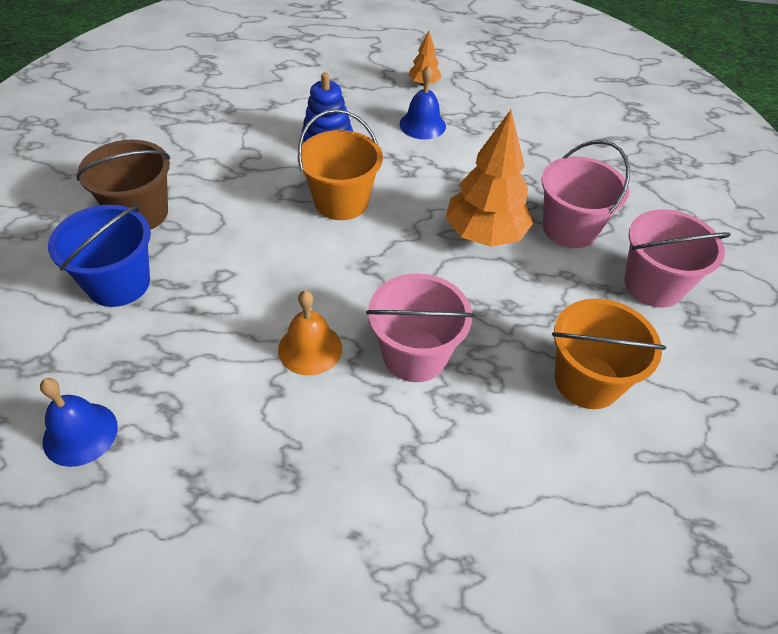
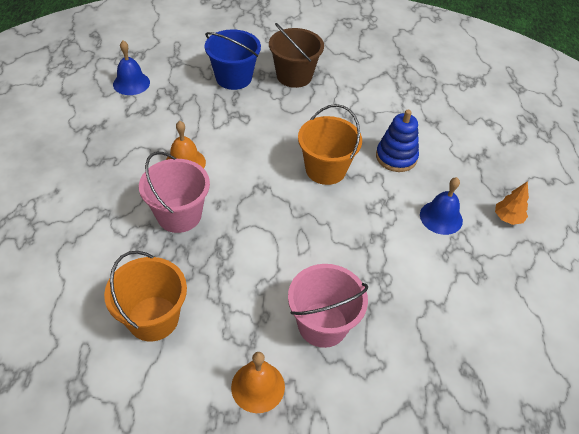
camera: 85 degrees right, 0 degrees up
orange tree [446,110,533,247] -> none
pink bucket [624,209,731,308] -> orange bell [231,352,285,413]

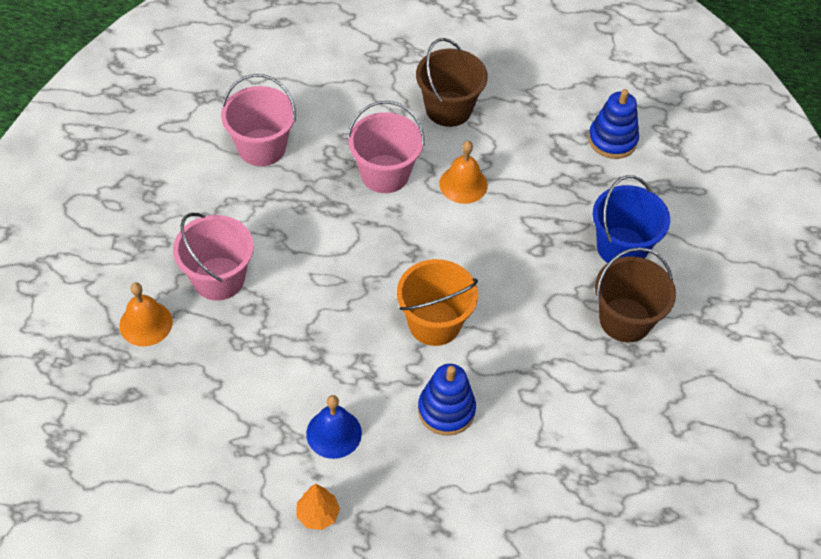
camera: 100 degrees right, 5 degrees up
orange bucket [104,251,187,341] -> pink bucket [221,74,296,166]
blue bell [113,41,150,95] -> blue stacking toy [588,89,639,159]
orange bell [231,352,285,413] -> orange bell moved to [119,282,173,346]
none -> brown bucket [416,38,488,127]

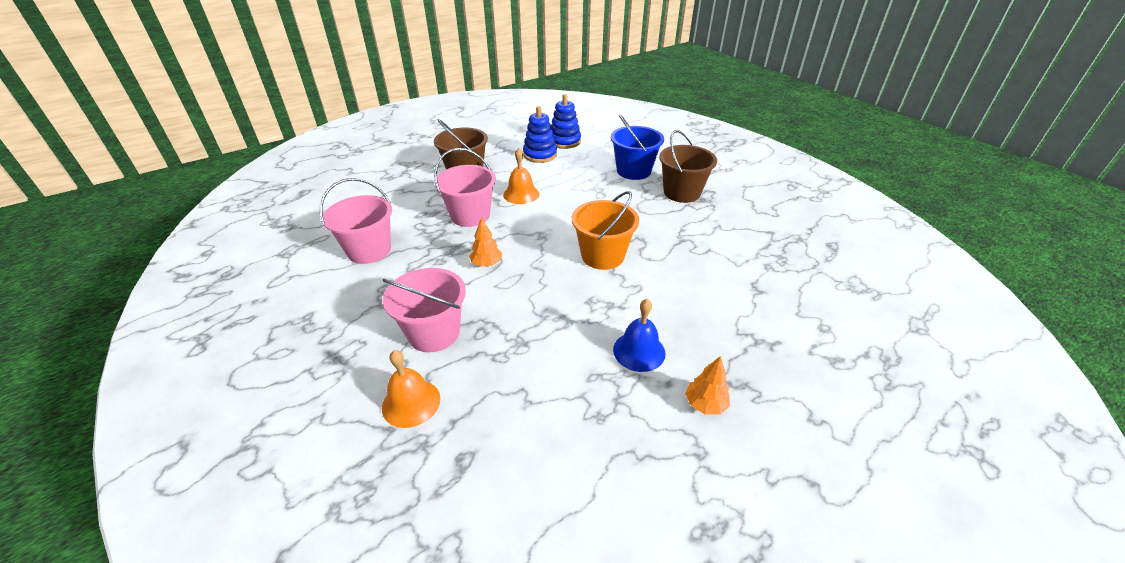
camera: 45 degrees left, 15 degrees down
blue stacking toy [418,364,476,436] -> blue stacking toy moved to [523,106,557,163]
none -> orange tree [469,218,502,267]

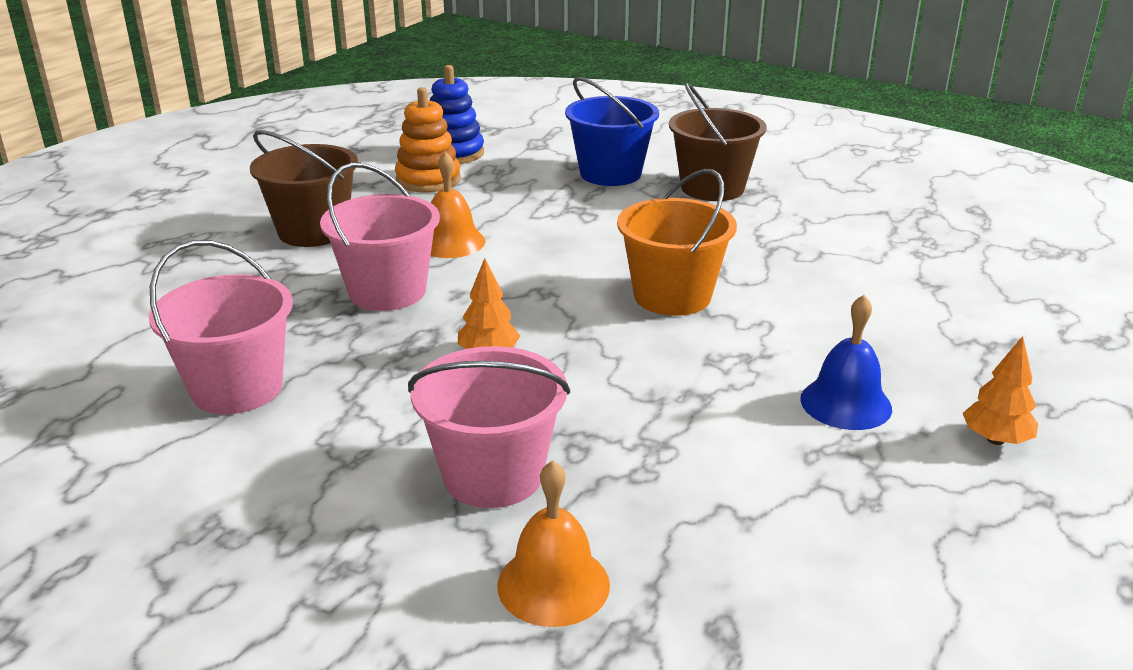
camera: 25 degrees left, 10 degrees down
blue stacking toy [523,106,557,163] -> orange stacking toy [395,87,461,193]

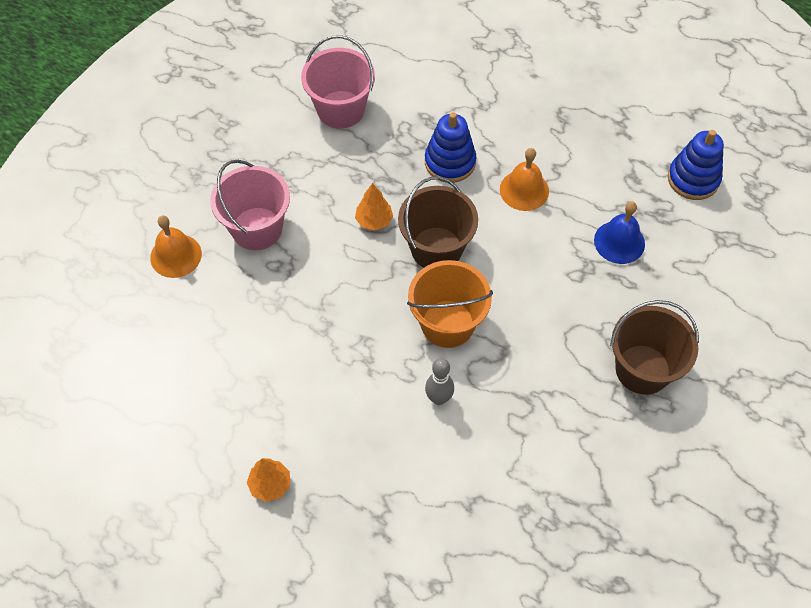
camera: 90 degrees right, 30 degrees up
brown bucket [250,130,358,247] -> brown bucket moved to [398,177,478,268]
pink bucket [320,163,440,311] -> blue stacking toy [425,112,476,183]
orange stacking toy [395,87,461,193] -> none
blue bucket [565,77,659,186] -> none
blue bell [800,295,892,430] -> blue bell moved to [594,201,645,264]
none -> grey bowling pin [425,358,454,405]

